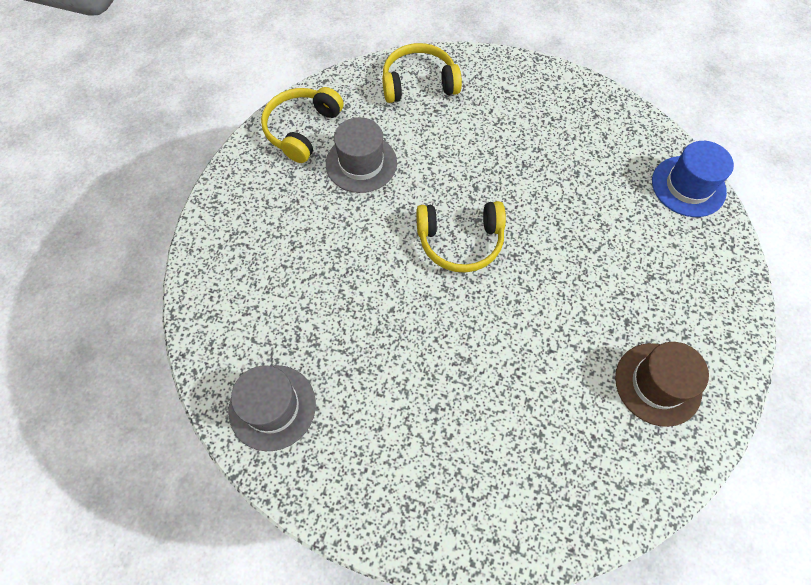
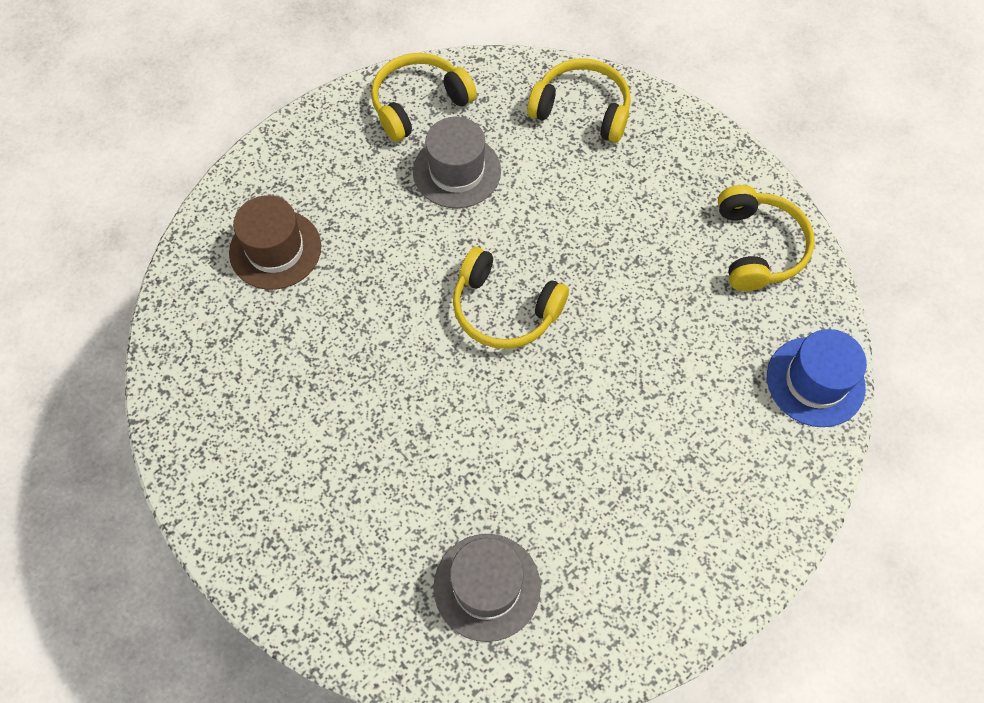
camera: 30 degrees right, 0 degrees up
grey hat [228,365,316,451] -> grey hat moved to [433,534,541,642]
brown hat [615,342,709,427] -> brown hat moved to [229,196,321,290]
none -> yellow headphones [718,185,815,291]

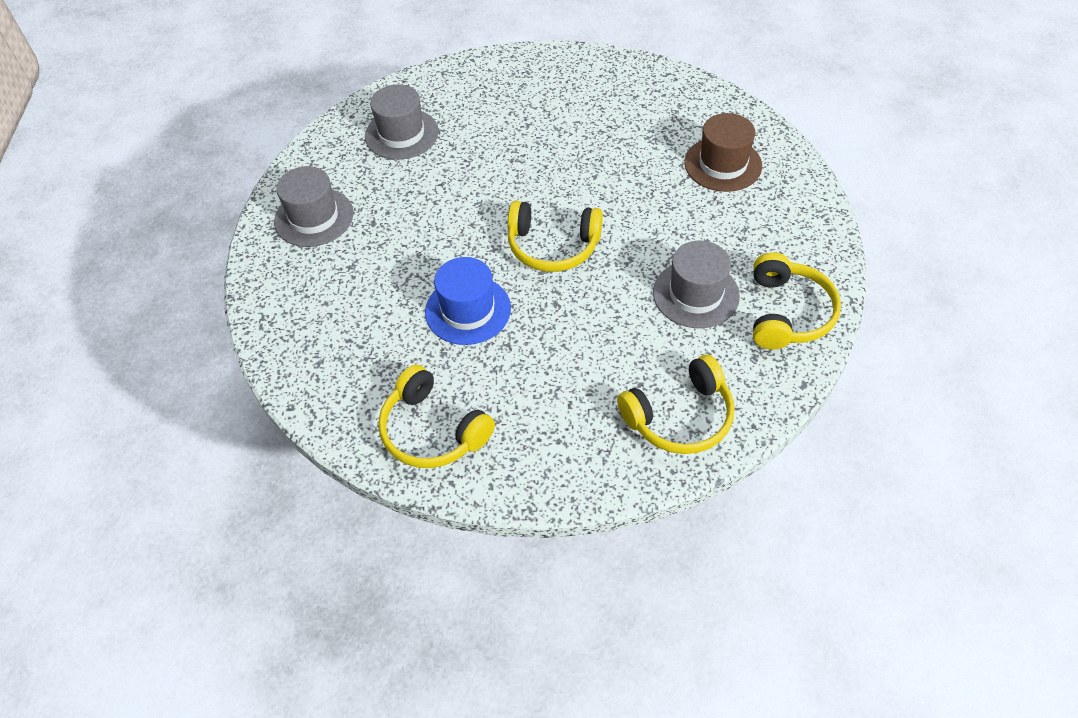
camera: 135 degrees right, 10 degrees down
yellow headphones [453,247,569,349] -> yellow headphones turned 150 degrees counterclockwise [508,201,603,272]
blue hat [767,329,867,427] -> blue hat moved to [425,257,511,345]
none -> grey hat [274,166,353,247]

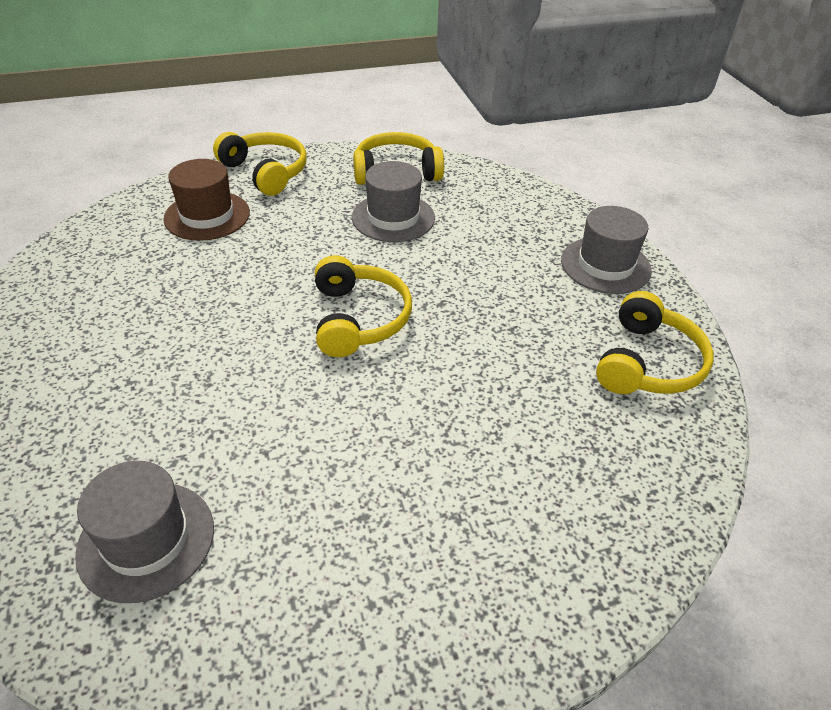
camera: 110 degrees left, 10 degrees down
grey hat [274,166,353,247] -> grey hat moved to [561,206,652,294]
blue hat [425,257,511,345] -> none
yellow headphones [617,355,734,454] -> yellow headphones moved to [213,132,307,196]

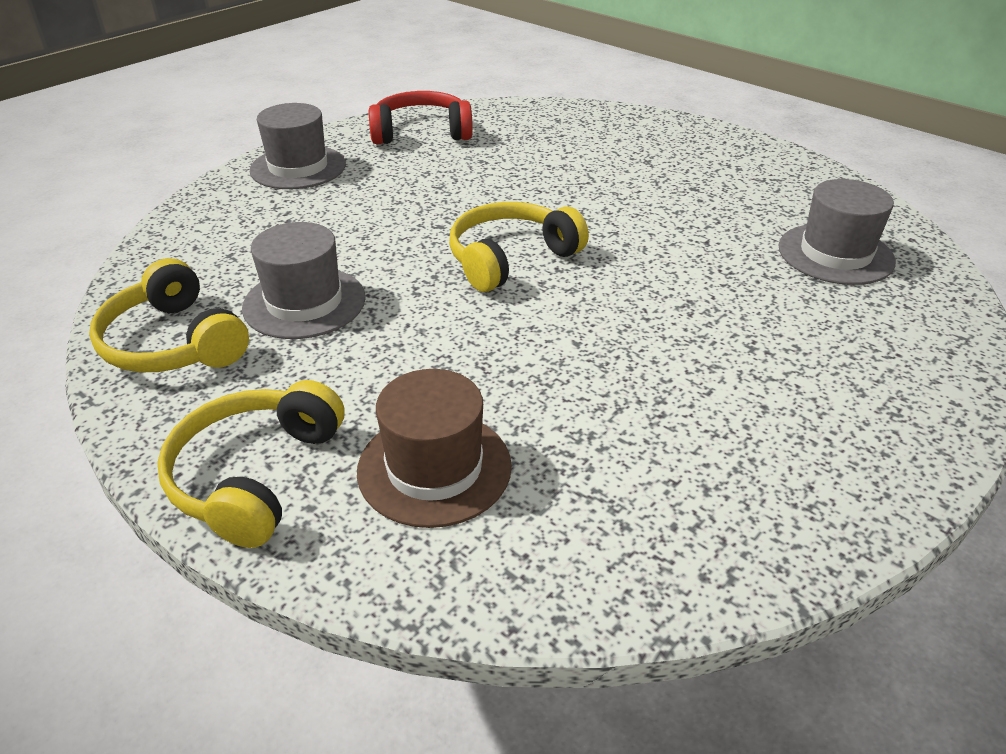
camera: 120 degrees left, 5 degrees down
yellow headphones [596,291,714,394] -> red headphones [369,91,473,144]

